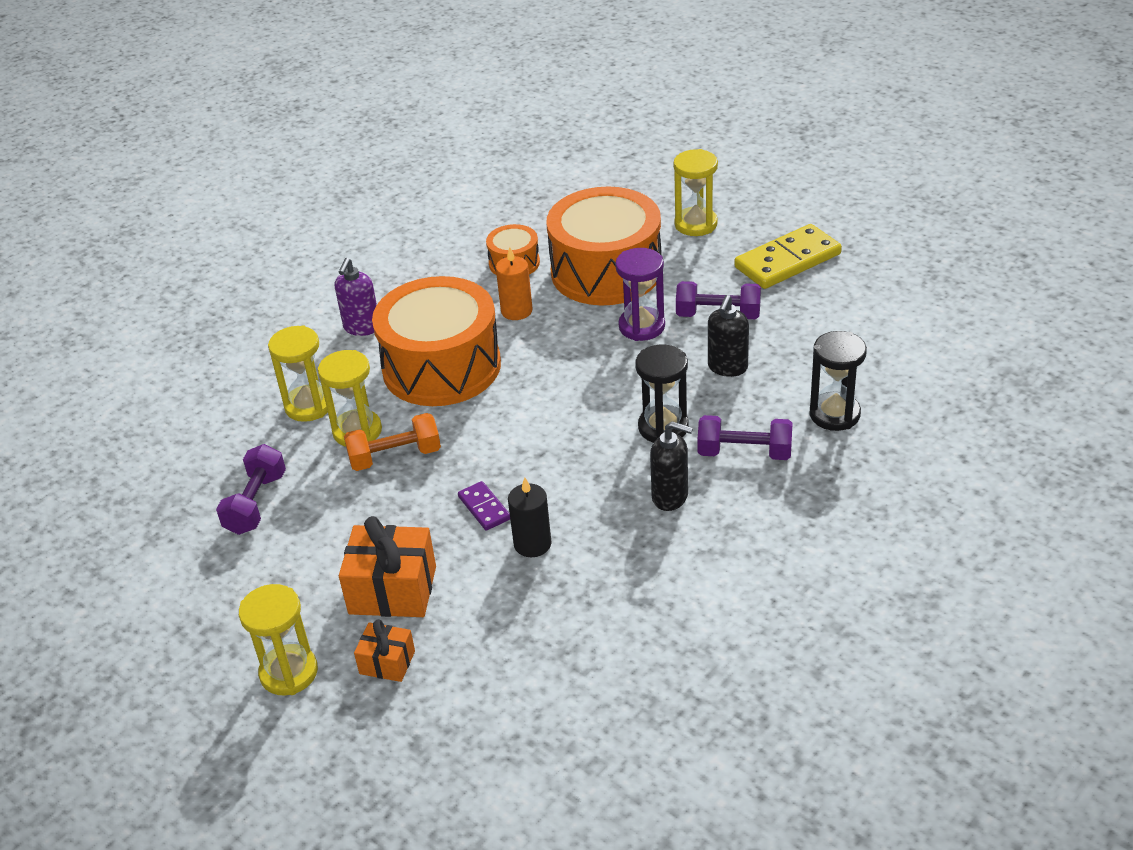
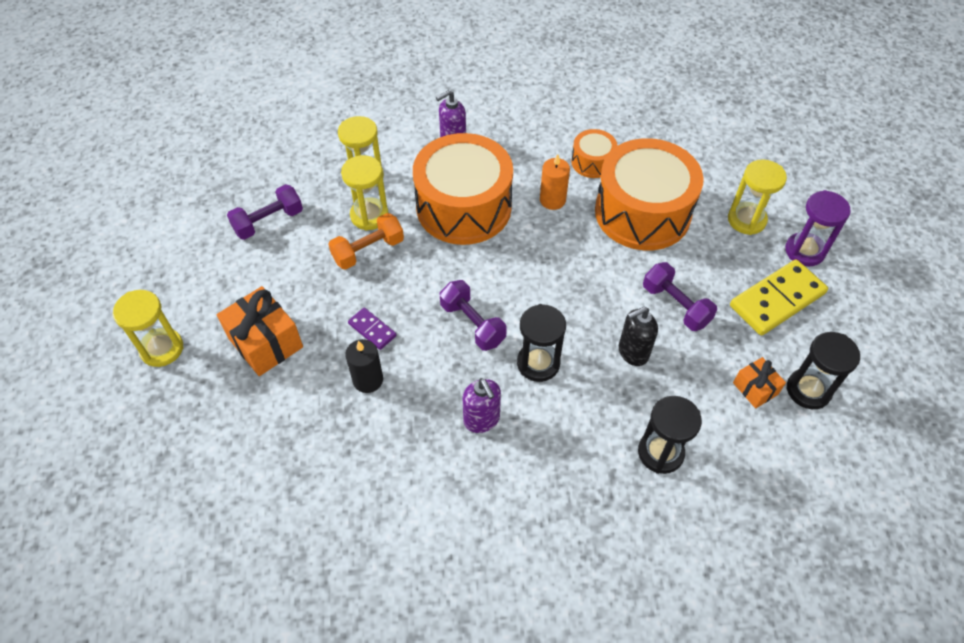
camera: 40 degrees right, 15 degrees up
orange dumbbell [344,413,441,471] -> orange dumbbell turned 60 degrees counterclockwise [328,213,404,270]
orange gift [354,619,415,682] -> orange gift moved to [733,357,786,408]
purple domino [458,481,510,531] -> purple domino turned 60 degrees counterclockwise [348,308,396,350]
purple hourglass [615,248,665,341] -> purple hourglass moved to [785,190,851,266]
black soap dispenser [650,421,693,511] -> purple soap dispenser [462,378,501,433]
purple dumbbell [697,415,792,460] -> purple dumbbell moved to [440,280,507,351]
yellow domino [734,224,842,289] -> yellow domino turned 45 degrees counterclockwise [730,259,828,336]
none -> black hourglass [786,332,860,409]

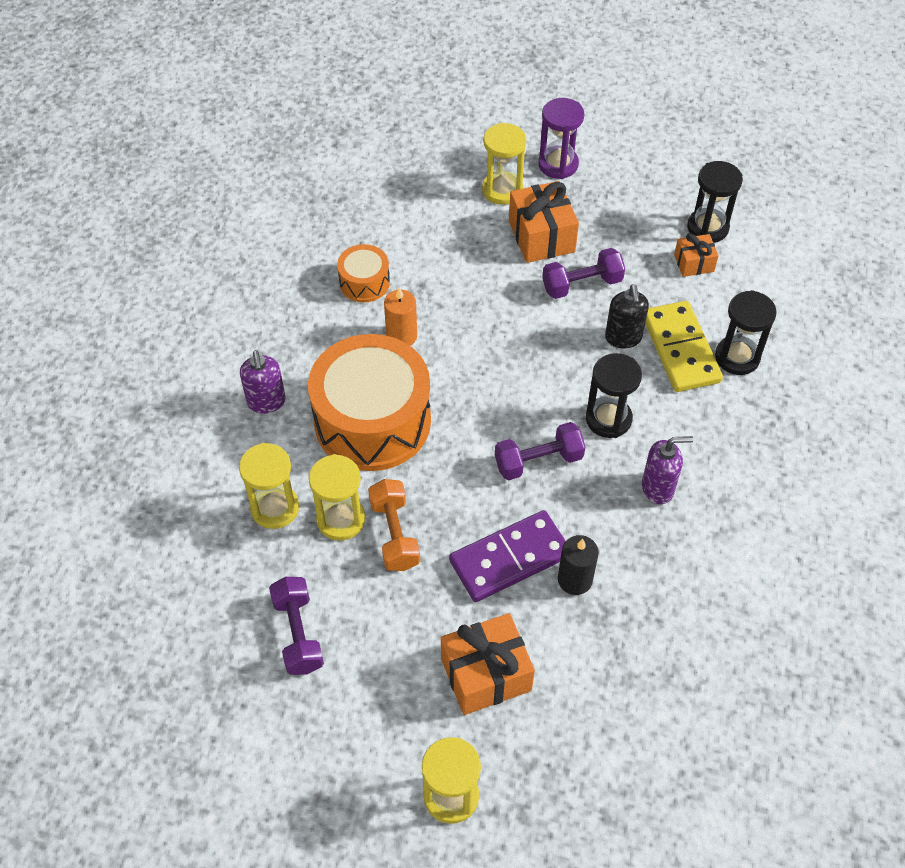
camera: 70 degrees left, 0 degrees up
purple domino [348,308,396,350] -> purple domino [449,510,565,602], size x1.99
orange drum [595,138,704,250] -> none
yellow domino [730,259,828,336] -> yellow domino moved to [645,301,723,392]
none -> orange gift [509,181,579,263]

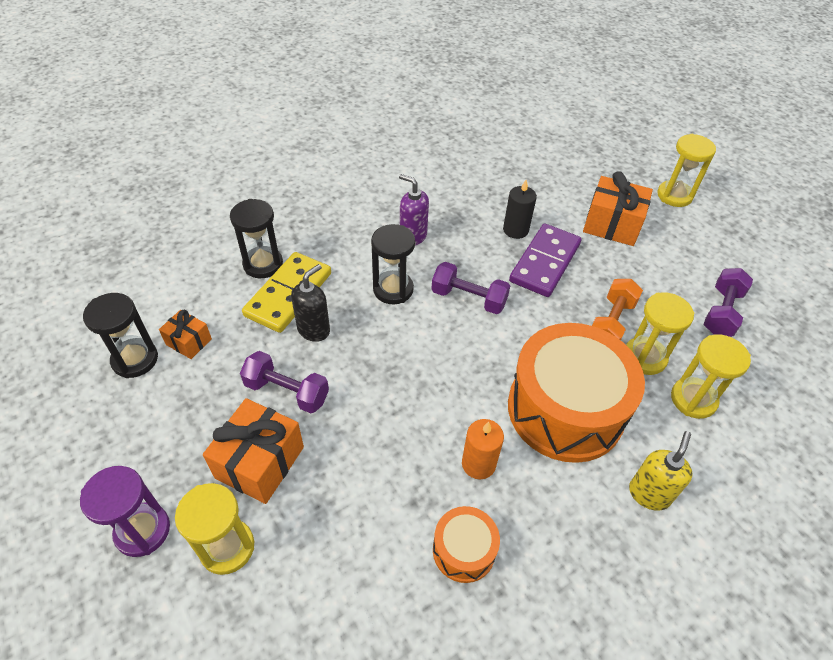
camera: 140 degrees left, 5 degrees down
purple soap dispenser [240,350,286,414] -> yellow soap dispenser [629,431,693,511]
purple domino [449,510,565,602] -> purple domino turned 75 degrees counterclockwise [509,224,581,297]

